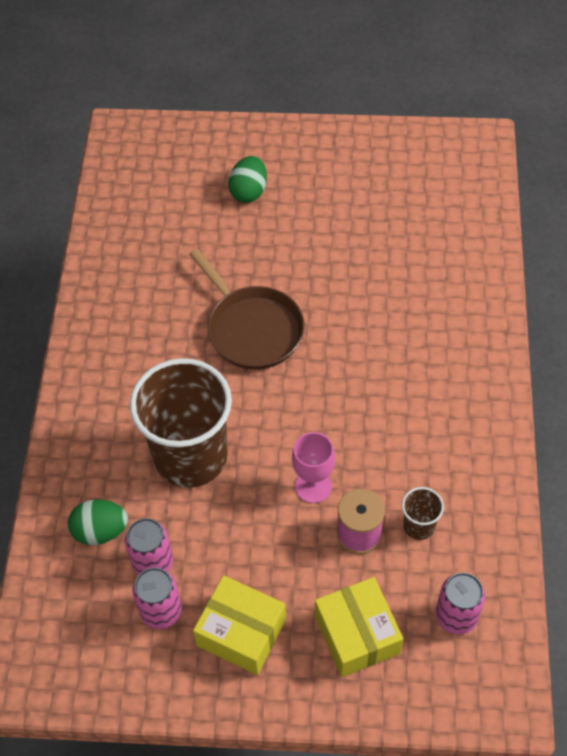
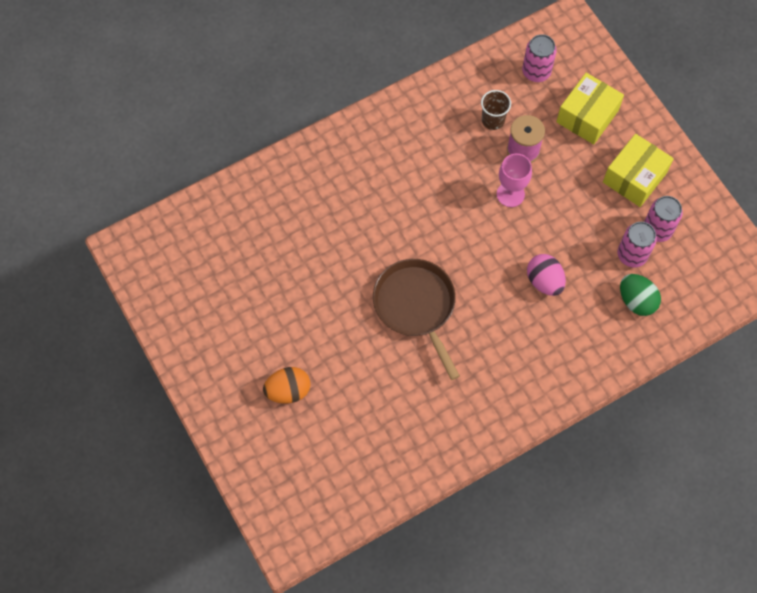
camera: 125 degrees left, 10 degrees up
brown cup [130,358,232,488] -> pink egg [527,254,566,296]
brown pan [189,248,305,370] -> brown pan turned 45 degrees counterclockwise [373,259,460,380]
yellow box [193,575,286,675] -> yellow box turned 45 degrees clockwise [603,134,674,207]
green egg [228,156,267,203] -> orange egg [263,367,311,404]

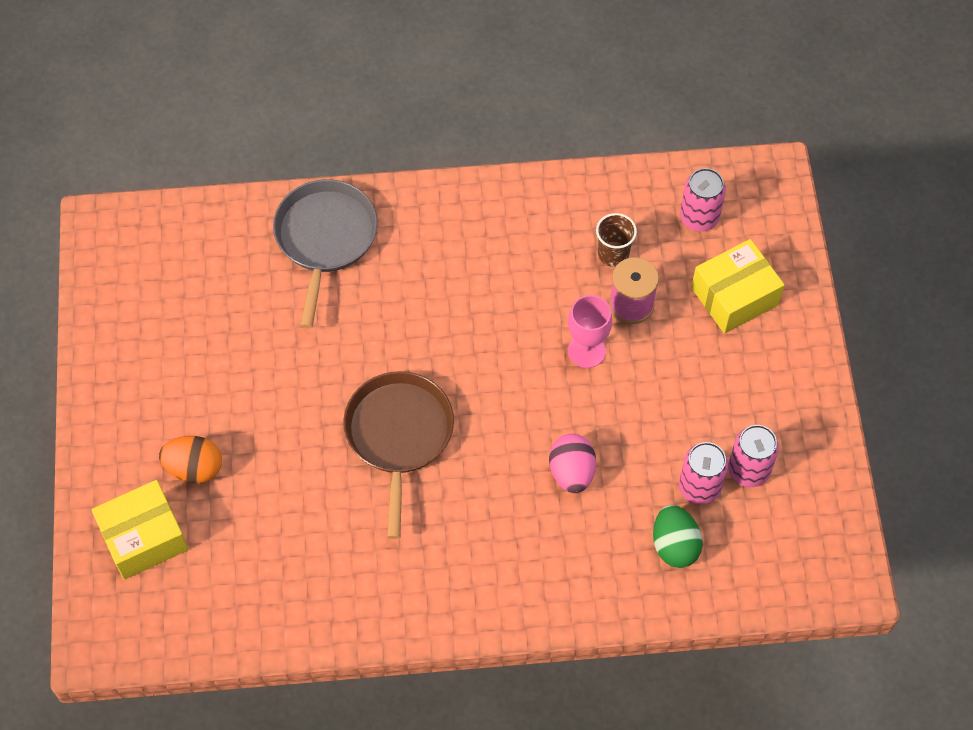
camera: 25 degrees right, 5 degrees down
yellow box [603,134,674,207] -> yellow box moved to [92,480,189,580]
none -> grey pan [273,179,378,328]

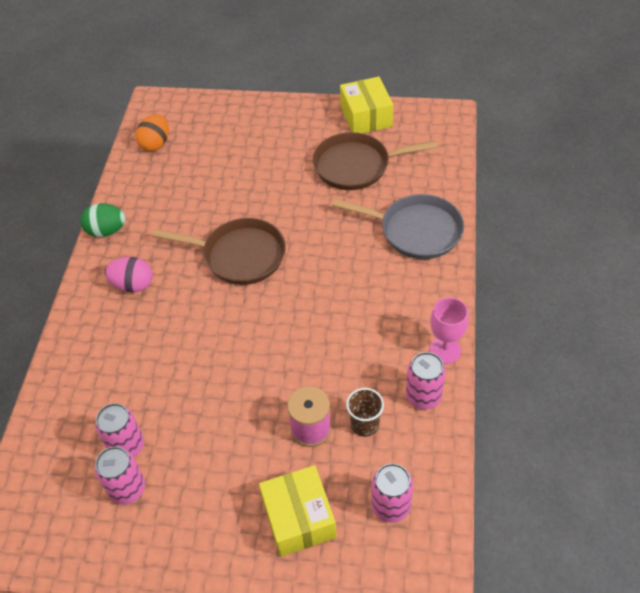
camera: 105 degrees right, 10 degrees down
yellow box [92,480,189,580] -> yellow box moved to [340,77,393,133]
orange egg [159,436,222,483] -> orange egg moved to [136,114,169,151]
pink egg [549,434,596,493] -> pink egg moved to [105,257,152,292]
pink goblet [568,295,612,368] -> pink goblet moved to [429,297,469,364]
green egg [653,505,703,568] -> green egg moved to [80,203,126,237]
none -> brown pan [313,132,438,190]
none -> pink can [406,352,446,409]

